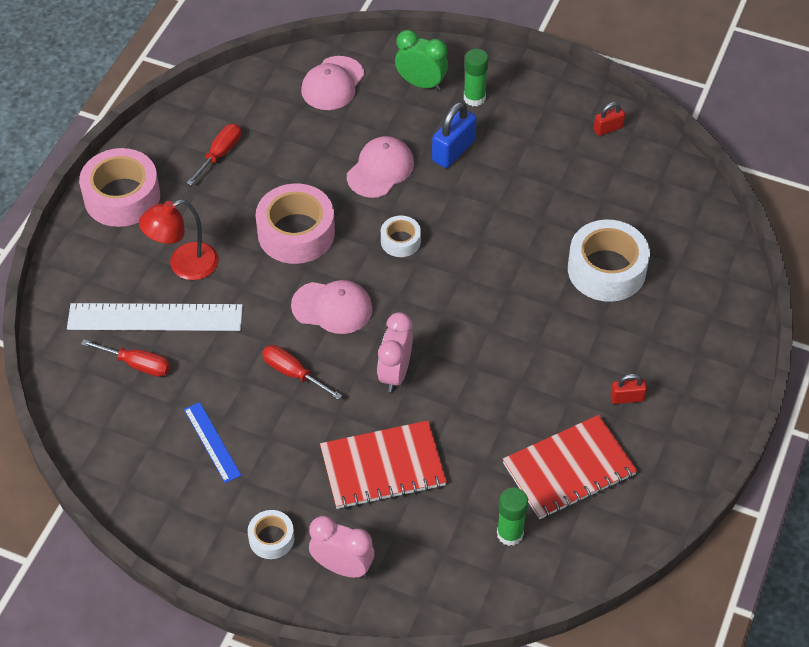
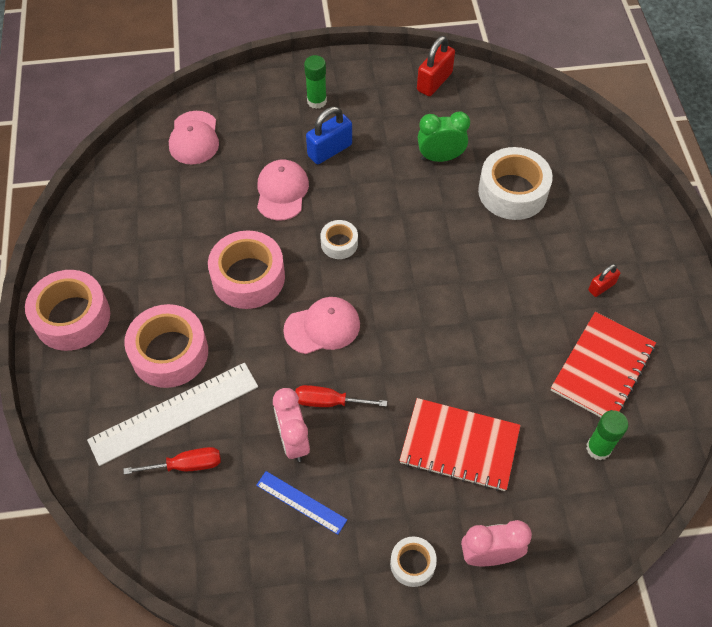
camera: 30 degrees left, 5 degrees up
red lamp [139,199,219,280] -> pink tape [124,304,208,388]
red screwdriver [187,124,241,185] -> none
red notebook [320,420,447,509] -> red notebook turned 60 degrees clockwise [399,398,521,491]
pink clock [377,312,413,392] -> pink clock moved to [273,388,310,462]
green clock [395,30,448,91] -> green clock moved to [418,111,470,162]
blue padlock [432,102,477,168] -> blue padlock turned 45 degrees clockwise [306,107,352,164]
red padlock [594,102,625,136] -> red padlock [417,36,455,96], size x1.72

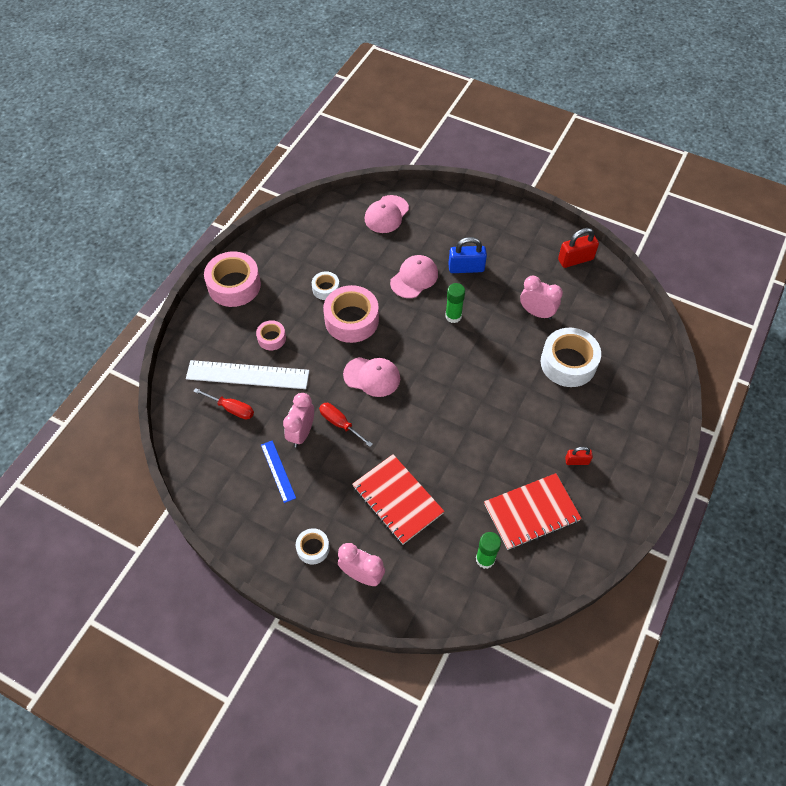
camera: 35 degrees right, 0 degrees up
pink tape [124,304,208,388] -> pink tape [256,320,286,351], size x0.52
green glue stick [304,55,327,109] -> green glue stick moved to [445,283,465,323]
white tape [320,220,358,259] -> white tape moved to [312,271,340,300]
green clock [418,111,470,162] -> pink clock [520,276,563,320]

